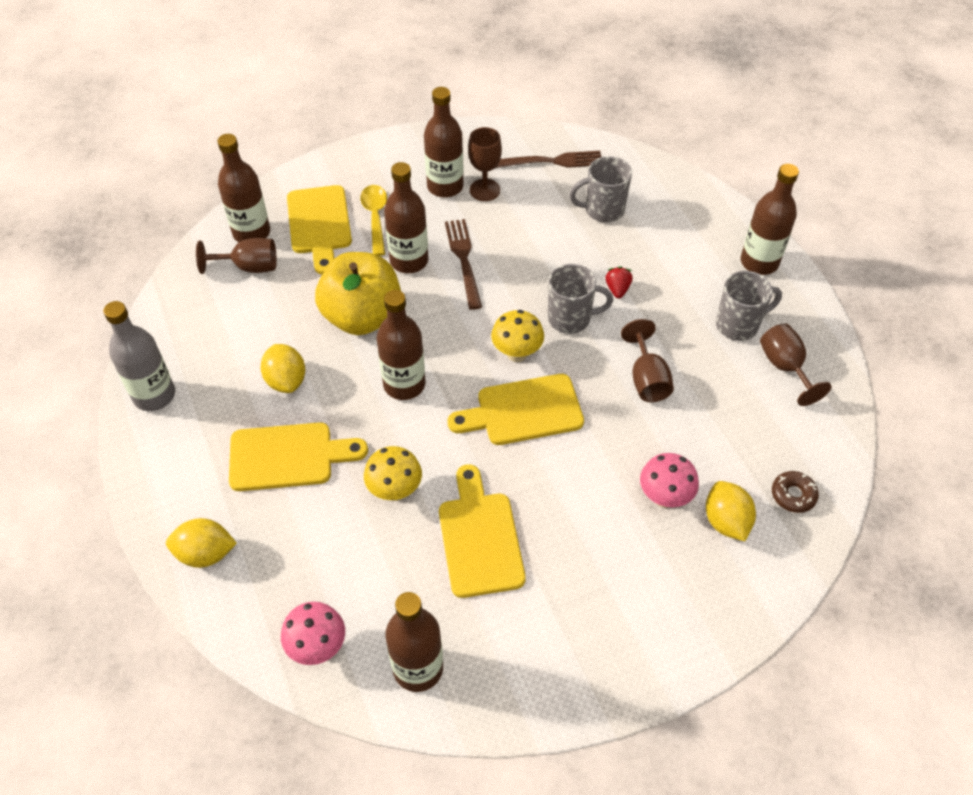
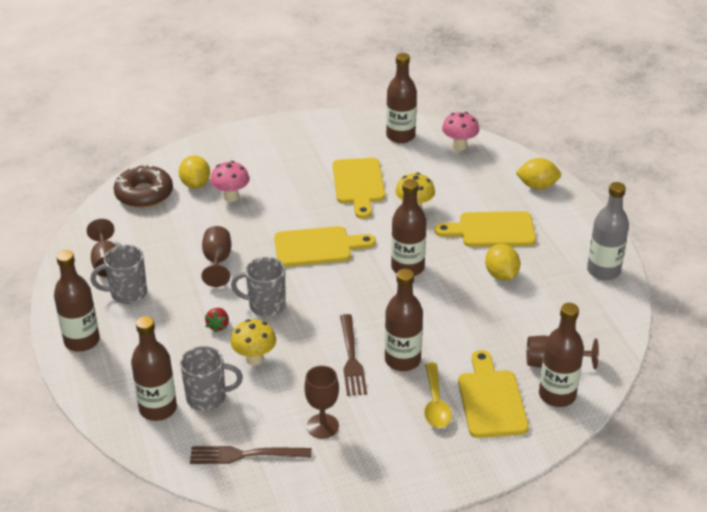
camera: 175 degrees left, 15 degrees down
yellow apple [315,252,401,335] -> none
brown bottle [424,87,464,198] -> brown bottle moved to [131,316,177,421]
yellow mushroom [491,310,544,362] -> yellow mushroom moved to [230,319,276,366]
brown donut [772,471,819,513] -> brown donut [114,164,173,208], size x1.89

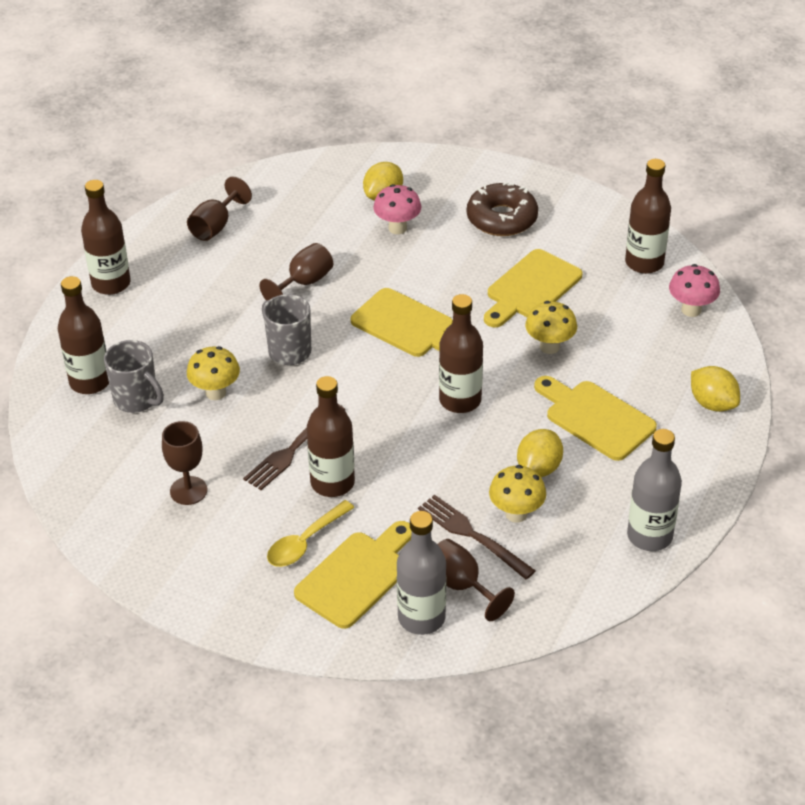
camera: 45 degrees right, 5 degrees up
grey mug [91,245,147,304] -> none
brown donut [114,164,173,208] -> brown donut moved to [467,182,538,236]
brown fork [190,446,312,464] -> brown fork moved to [418,495,536,580]
red strawberry [205,308,229,333] -> none
brown bottle [539,303,584,407] -> grey bottle [397,511,446,635]
none -> yellow mushroom [489,465,546,523]

